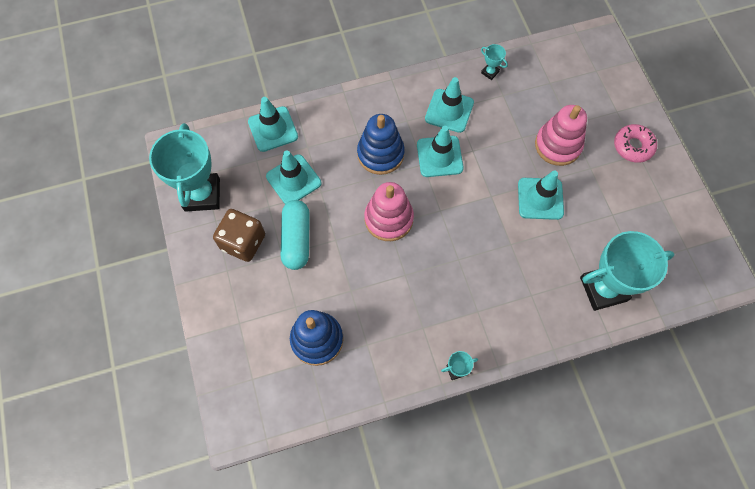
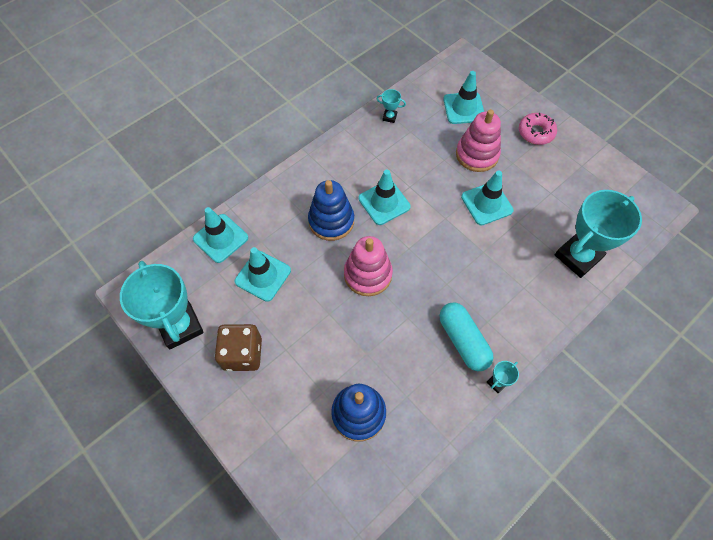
camera: 25 degrees left, 5 degrees down
turquoise capsule [281,200,310,270] -> turquoise capsule moved to [440,302,493,371]
turquoise traffic cone [425,77,474,133] -> turquoise traffic cone moved to [443,71,484,124]

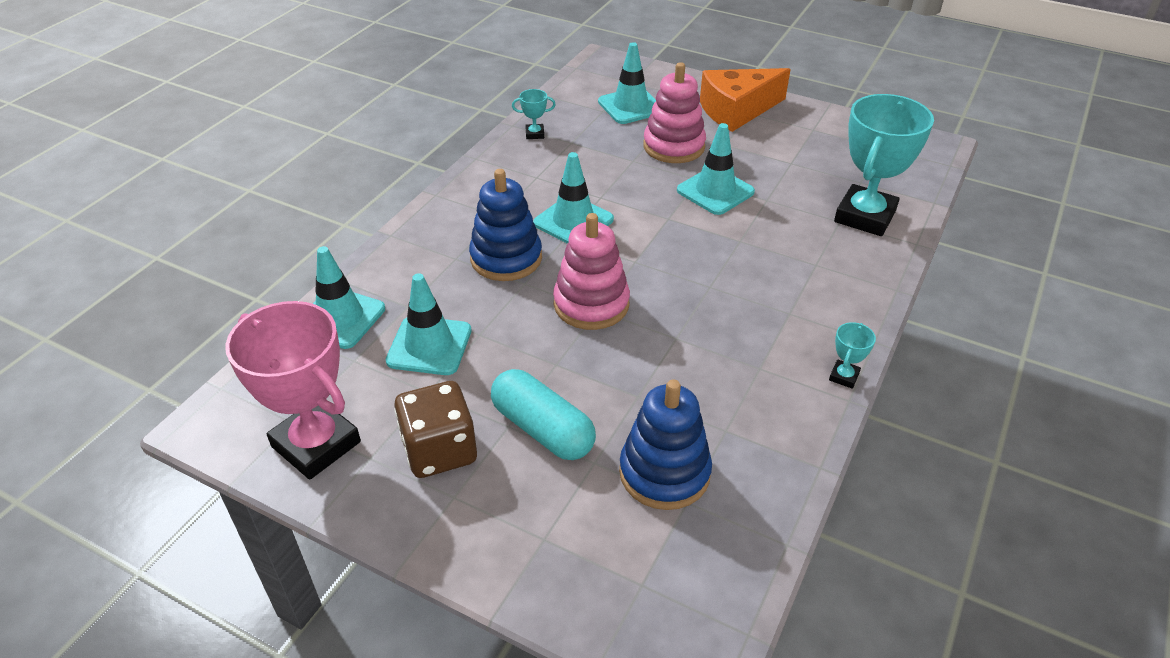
camera: 20 degrees left, 20 degrees down
turquoise trophy [120,261,204,349] -> pink trophy [225,301,361,480]
turquoise capsule [440,302,493,371] -> turquoise capsule moved to [491,369,596,460]
pink donut [519,113,557,145] -> orange cheese [700,68,791,132]

